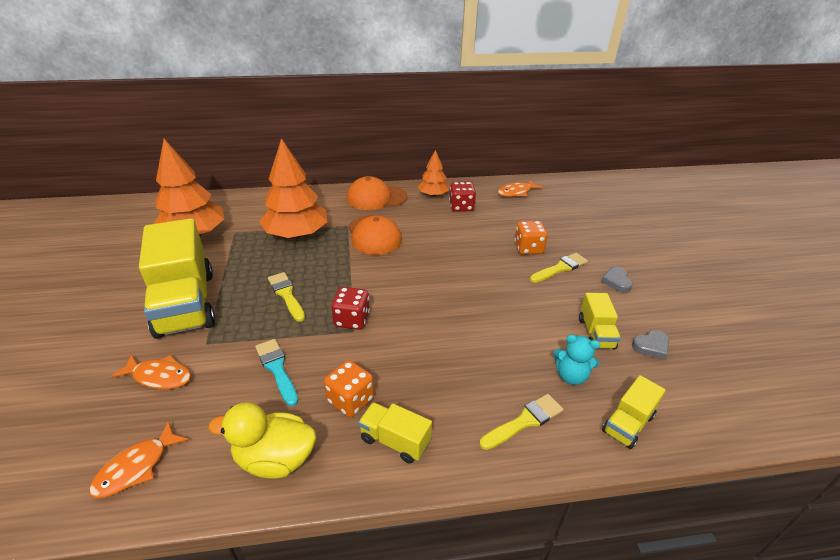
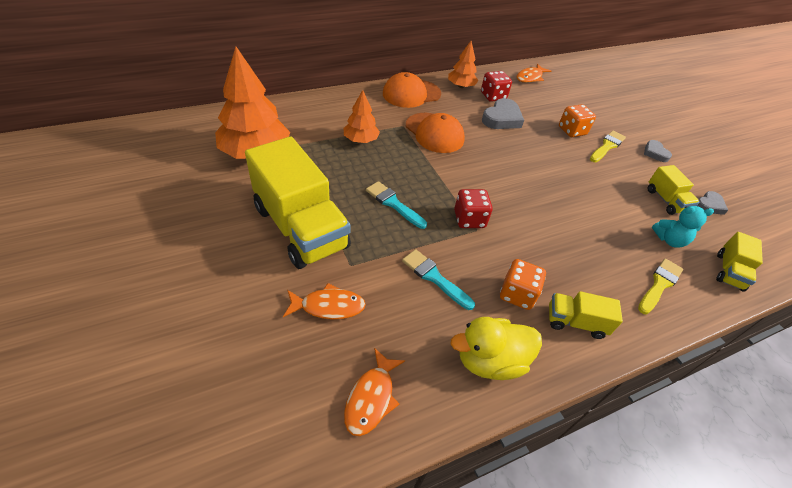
camera: 20 degrees left, 10 degrees up
orange tree [259,138,327,238] -> orange tree [343,90,380,143], size x0.54
yellow brush [268,272,305,322] -> turquoise brush [366,181,427,229]
none -> grey heart [482,98,524,129]

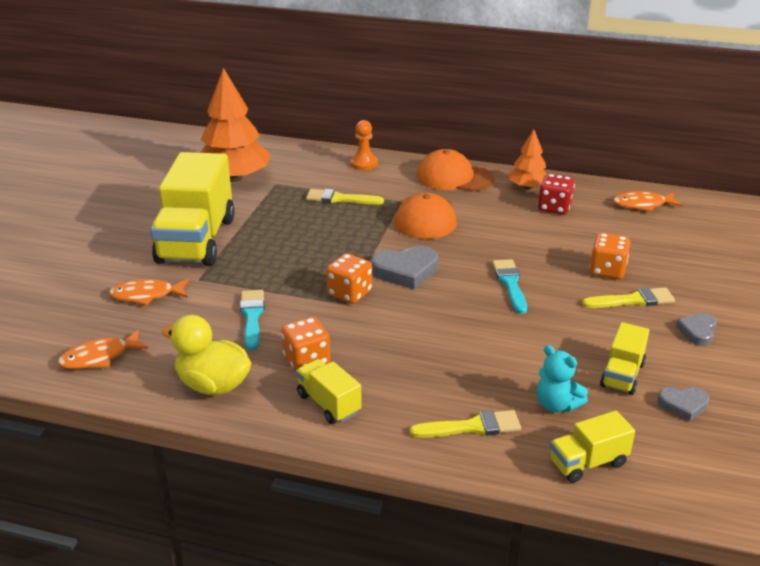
camera: 45 degrees right, 15 degrees down
orange fish [283,283,366,320] -> orange fish turned 135 degrees clockwise [109,279,189,306]
orange tree [343,90,380,143] -> yellow brush [306,189,384,204]
turquoise brush [366,181,427,229] -> turquoise brush moved to [492,259,527,314]
red dice [454,189,492,228] -> orange dice [326,253,372,304]
grey heart [482,98,524,129] -> grey heart moved to [371,246,438,289]
none -> orange pawn [351,120,378,170]

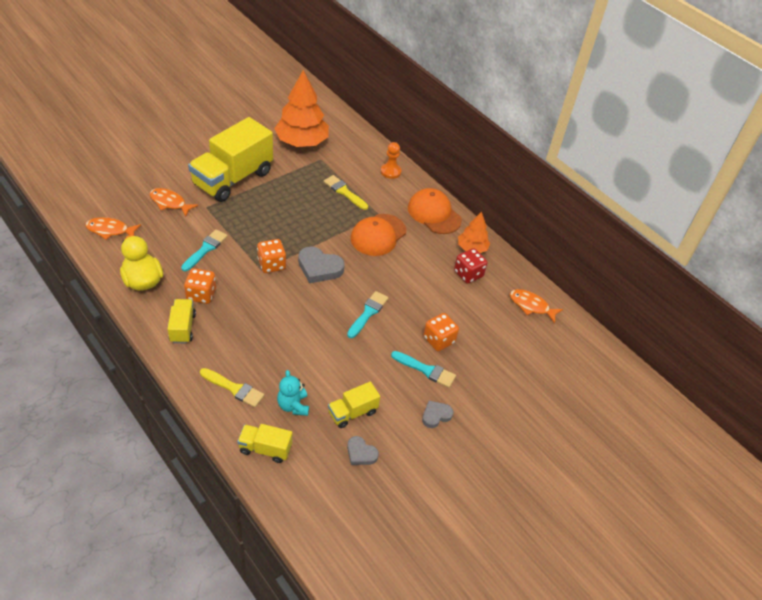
camera: 30 degrees right, 15 degrees up
yellow brush [582,287,675,308] -> turquoise brush [391,351,456,388]

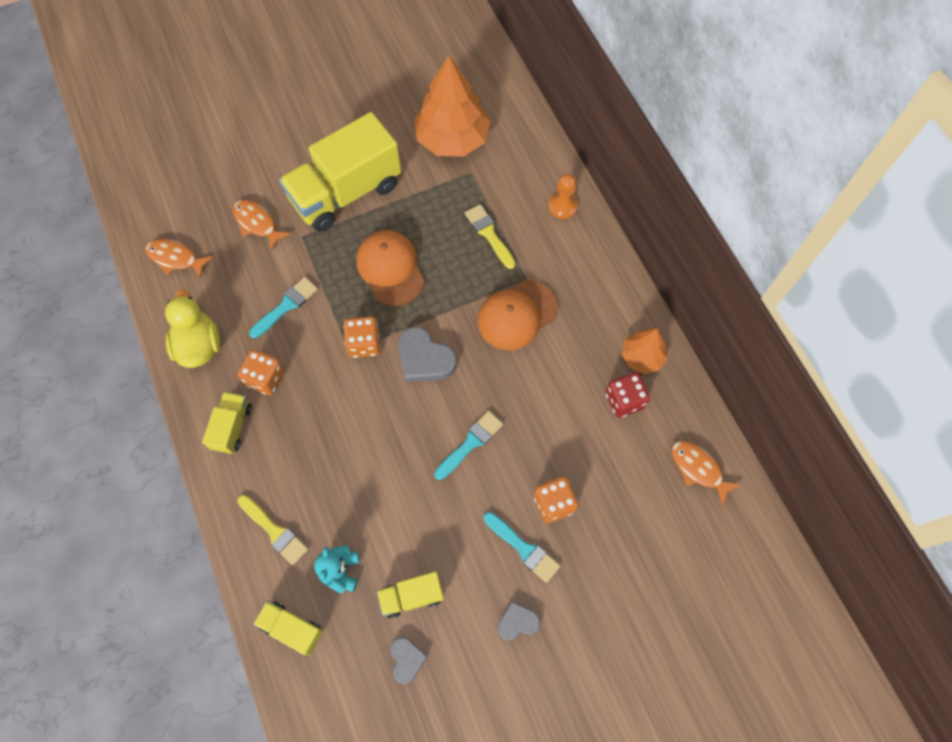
camera: 20 degrees right, 20 degrees up
grey heart [347,436,379,465] -> grey heart turned 150 degrees counterclockwise [390,637,428,684]
orange cap [408,188,462,234] -> orange cap moved to [356,230,425,306]

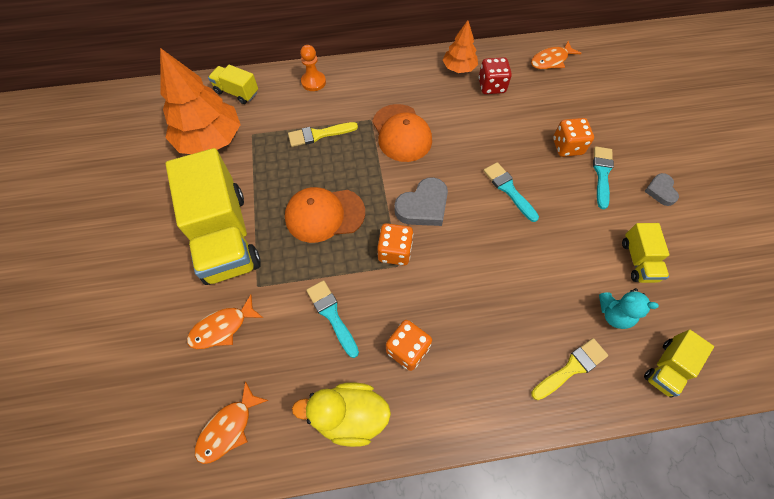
camera: 75 degrees left, 5 degrees down
yellow truck [202,392,252,454] -> yellow truck moved to [208,65,258,104]
grey heart [390,637,428,684] -> none
turquoise brush [483,512,560,583] -> turquoise brush turned 45 degrees counterclockwise [593,146,614,209]

